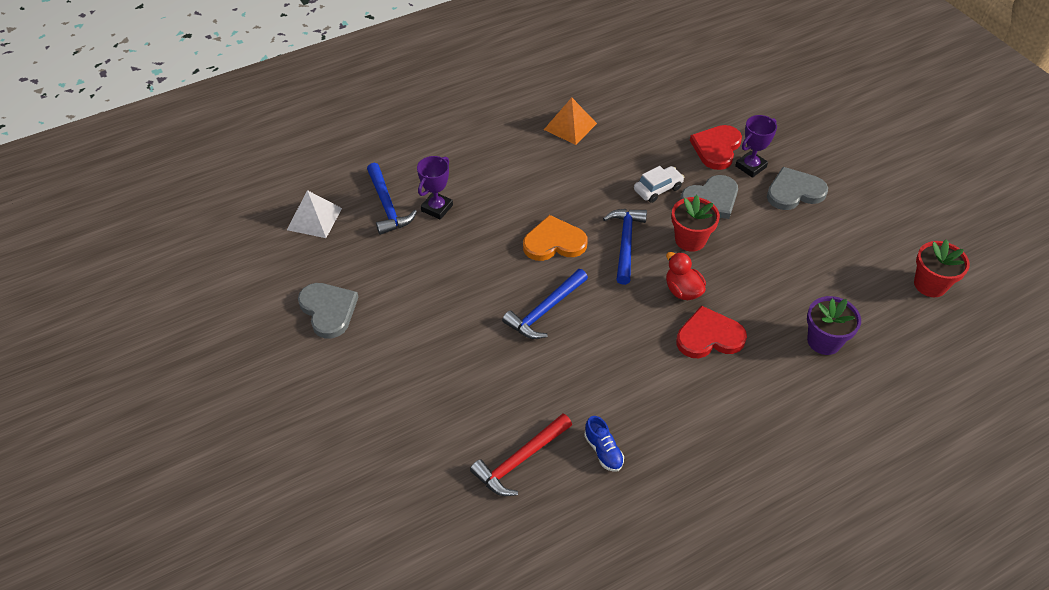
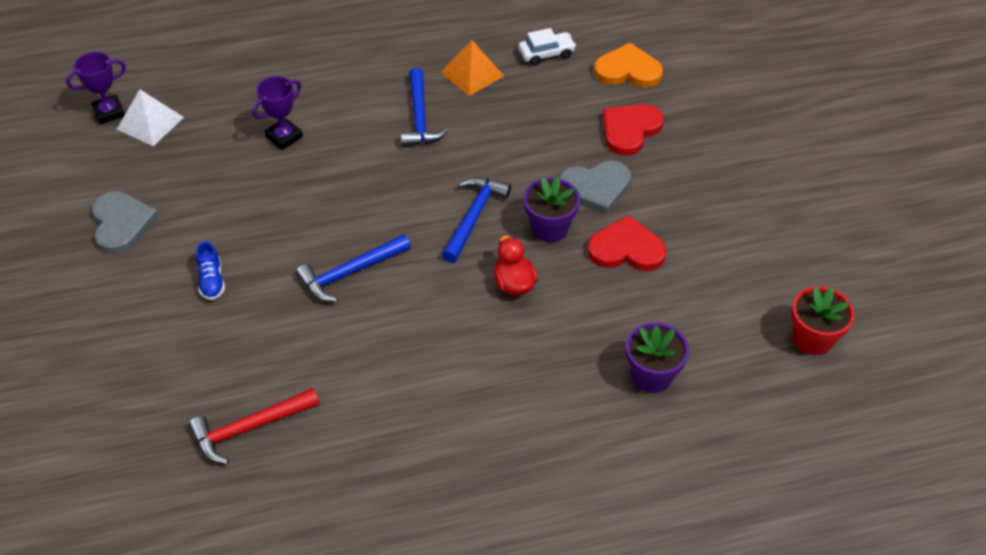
camera: 15 degrees right, 0 degrees up
blue hammer [367,163,417,235] -> blue hammer moved to [401,68,449,147]
orange heart [523,215,587,261] -> orange heart moved to [594,43,663,87]
blue shoe [584,416,624,472] -> blue shoe moved to [196,242,225,300]
white car [634,166,684,203] -> white car moved to [518,28,576,66]
red flower pot [671,195,720,252] -> purple flower pot [524,176,580,242]
red heart [676,305,747,358] -> red heart moved to [587,215,667,271]
purple trophy [735,115,777,178] -> purple trophy moved to [66,52,126,124]
grey heart [767,167,828,210] -> none

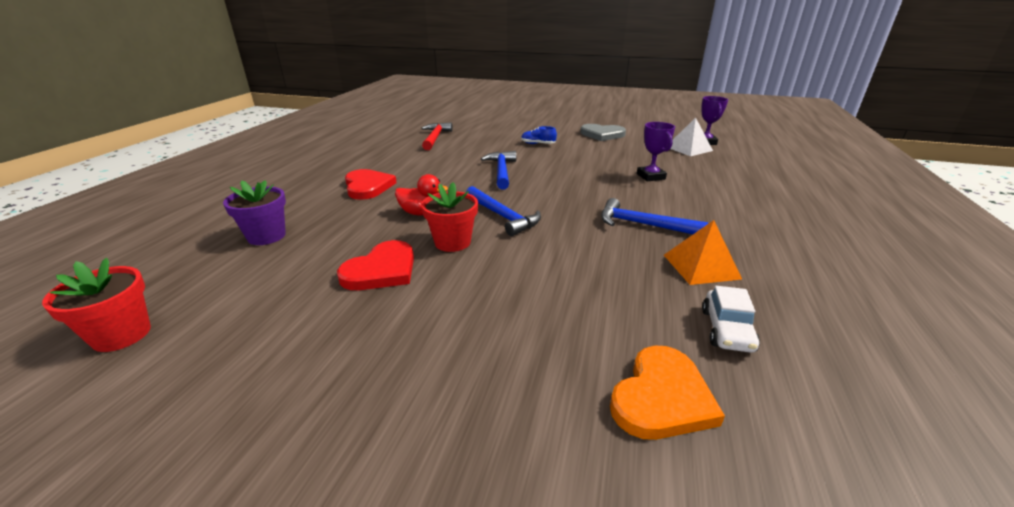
camera: 120 degrees right, 20 degrees down
purple flower pot [524,176,580,242] -> red flower pot [421,182,478,252]
grey heart [559,161,631,214] -> none
red heart [602,104,664,156] -> red heart moved to [345,169,397,200]

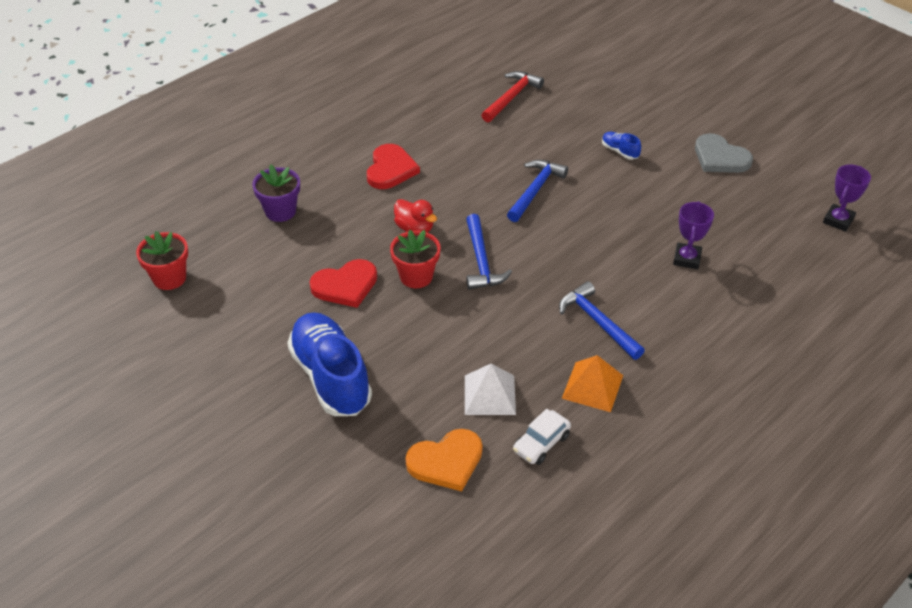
camera: 30 degrees right, 15 degrees up
white pyramid [671,118,713,156] -> white pyramid moved to [465,364,516,415]
none -> blue shoe [287,312,372,416]

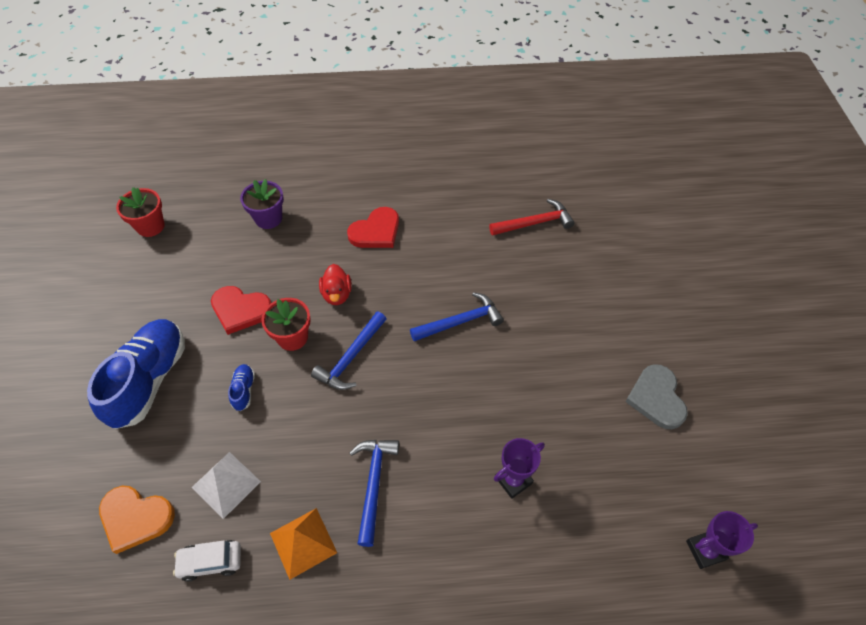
camera: 40 degrees right, 10 degrees up
blue shoe [602,132,641,160] -> blue shoe moved to [228,364,255,411]

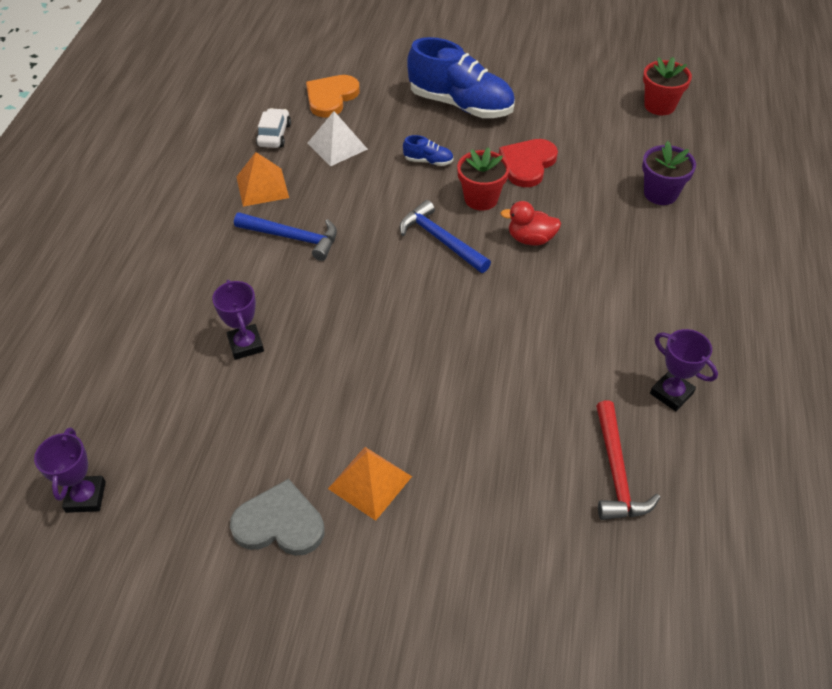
camera: 105 degrees right, 5 degrees down
red heart [347,207,399,248] -> none
blue hammer [410,292,504,341] -> none
none -> orange pyramid [328,447,412,521]
none -> purple trophy [650,329,718,411]

